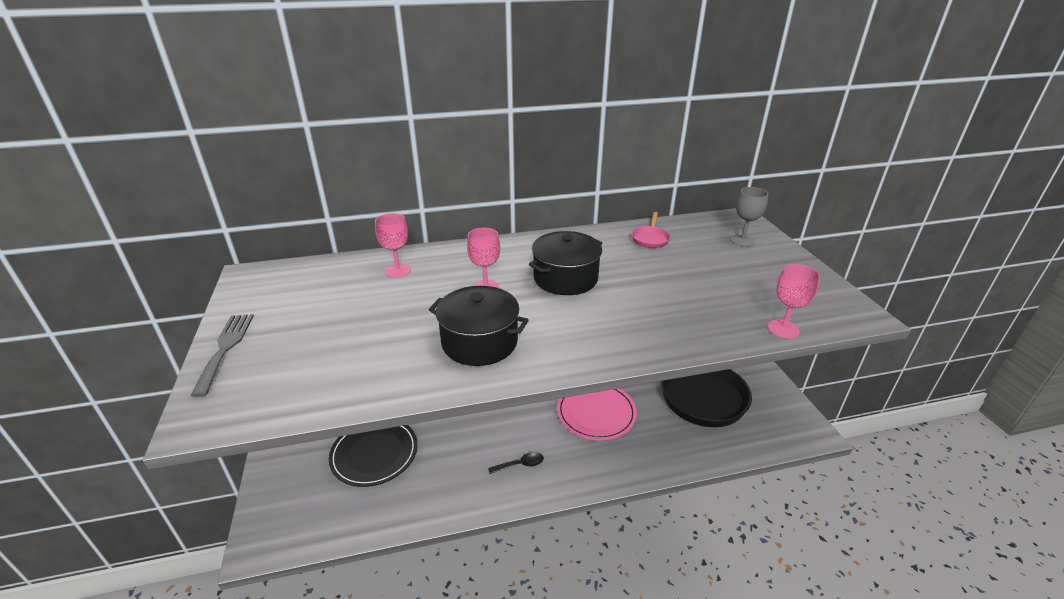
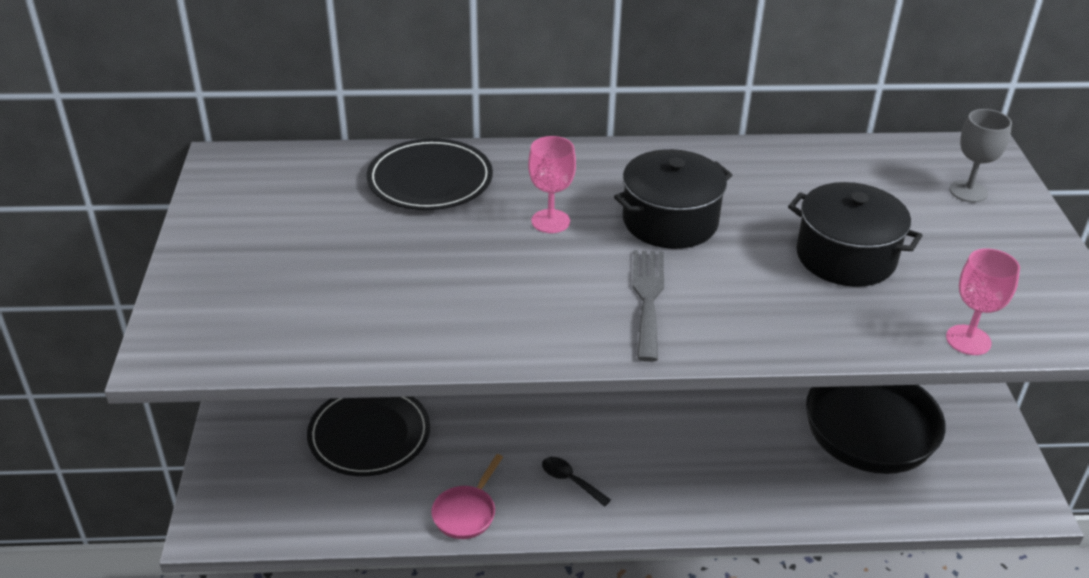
camera: 10 degrees right, 5 degrees up
grey fork [190,314,254,397] -> grey fork moved to [632,250,664,362]
pink goblet [375,213,411,278] -> black plate [367,138,493,210]
black pot [429,286,529,366] -> black pot moved to [788,182,923,287]
black spoon [488,452,544,474] -> black spoon turned 135 degrees counterclockwise [542,457,611,507]
pink plate [557,388,637,440] -> none
pink pan [632,212,671,248] -> pink pan moved to [431,454,503,539]

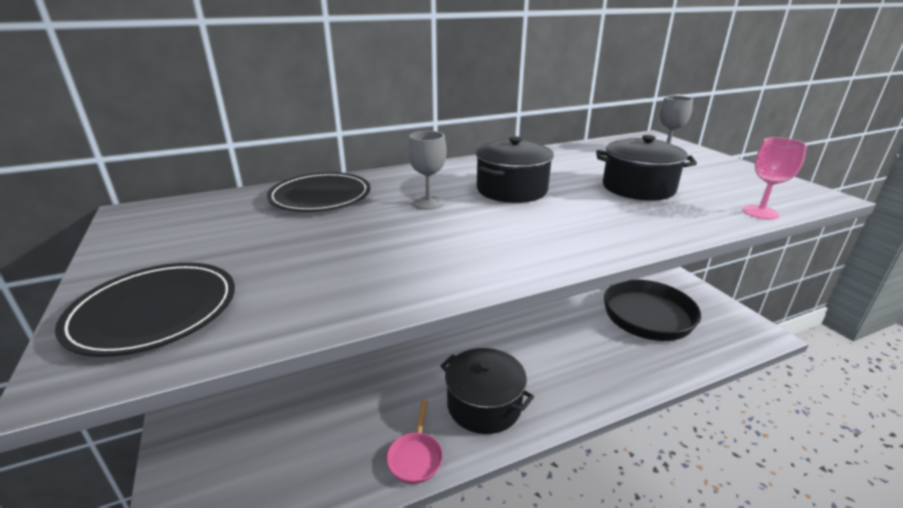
camera: 20 degrees left, 10 degrees down
black plate [307,397,430,476] -> black plate moved to [55,263,235,357]
pink goblet [528,136,576,233] -> grey goblet [408,131,447,210]
black spoon [542,457,611,507] -> black pot [440,348,534,434]
grey fork [632,250,664,362] -> none

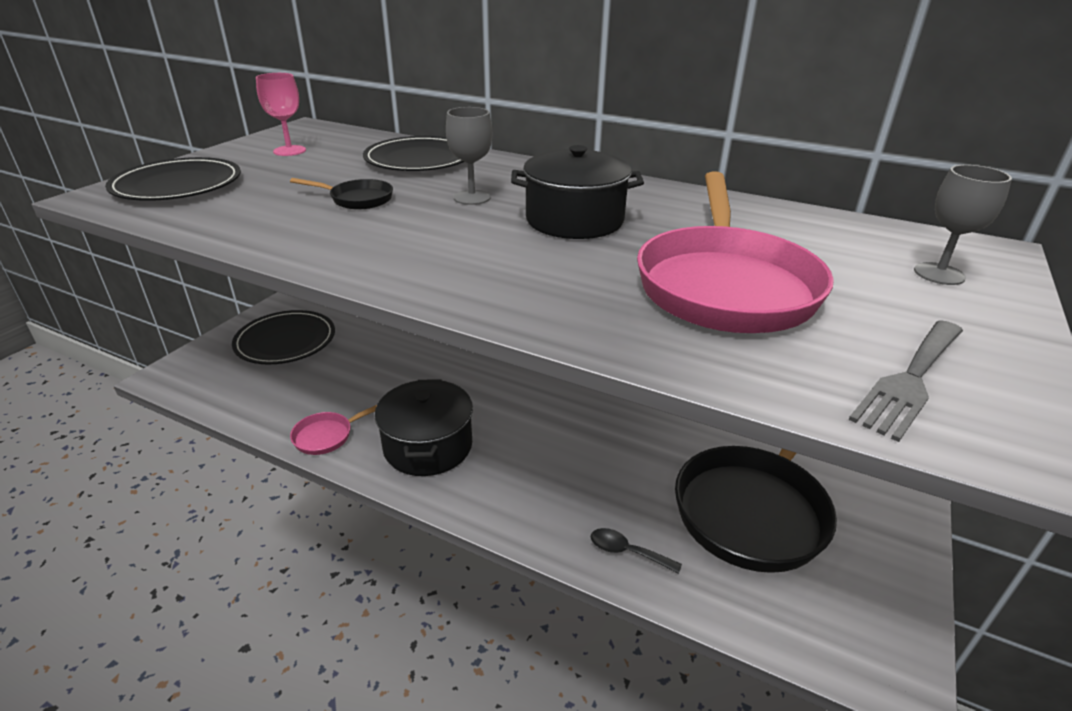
camera: 50 degrees right, 5 degrees up
black pot [596,135,697,201] -> pink pan [637,171,834,333]
pink goblet [743,137,807,220] -> pink goblet moved to [256,73,306,156]
none -> black plate [232,310,335,364]
none -> black pan [290,178,393,209]
none -> black spoon [591,528,682,574]
none -> grey fork [849,320,963,442]

